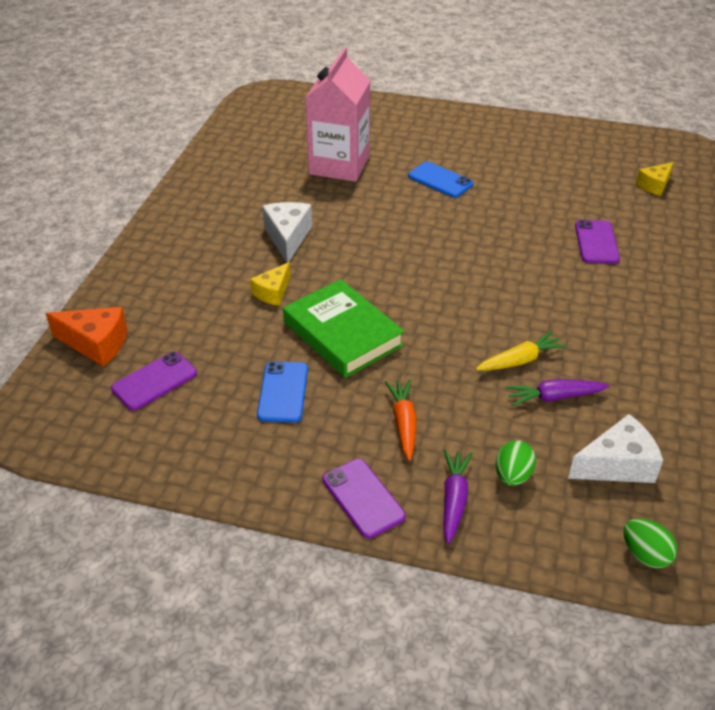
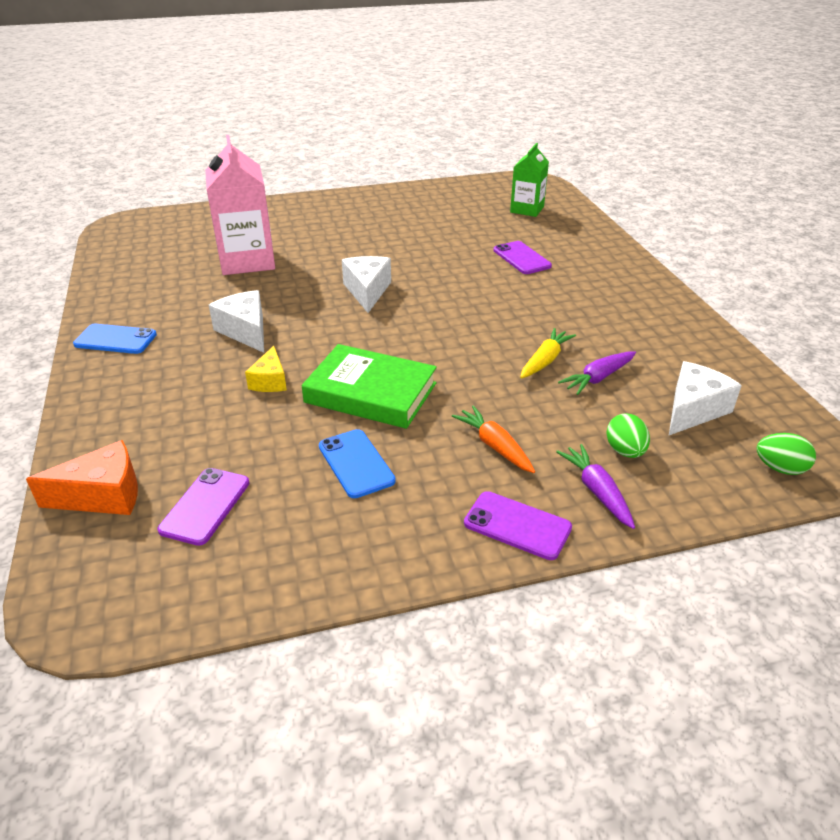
camera: 30 degrees left, 5 degrees down
blue phone [408,161,473,198] -> blue phone moved to [73,324,157,354]
yellow cheese [636,162,674,196] -> green carton [510,143,549,217]
none -> white cheese [342,256,391,313]

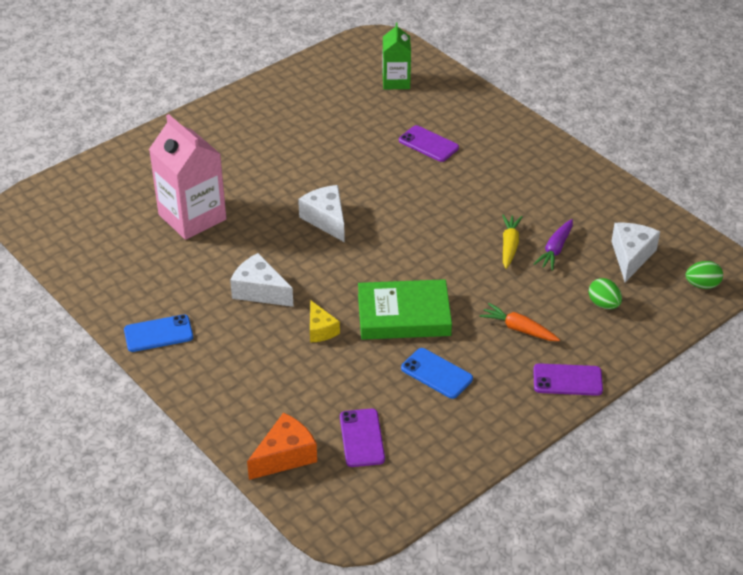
camera: 25 degrees left, 5 degrees up
purple carrot [556,444,635,529] -> none

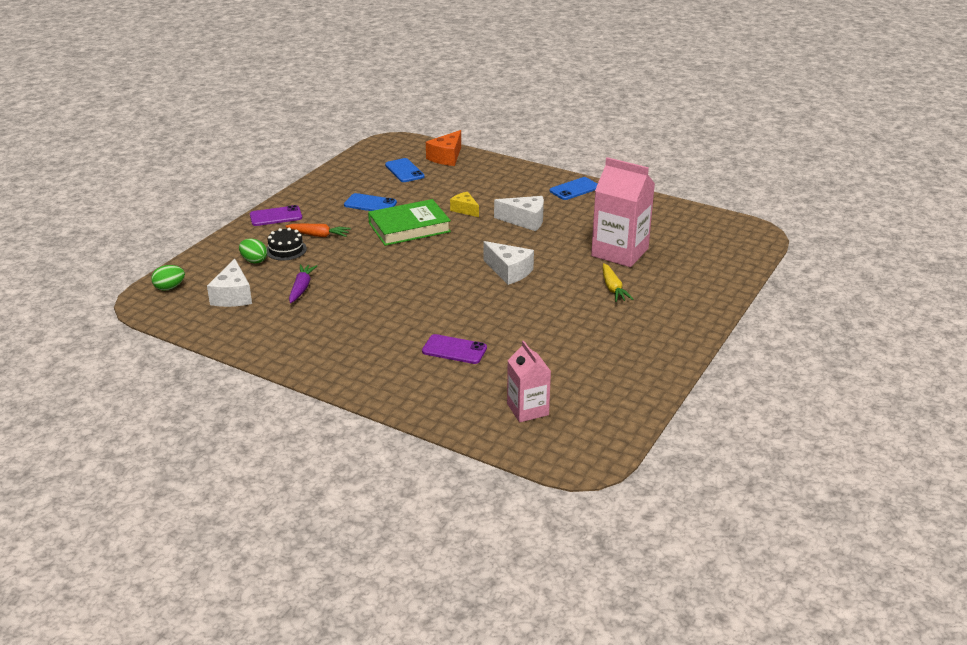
camera: 160 degrees right, 10 degrees down
purple phone [340,408,385,467] -> blue phone [385,158,425,182]
green carton [382,22,411,89] -> pink carton [507,341,551,422]
yellow carrot [502,215,522,269] -> yellow carrot moved to [603,263,633,302]
none -> black cake [267,228,307,260]

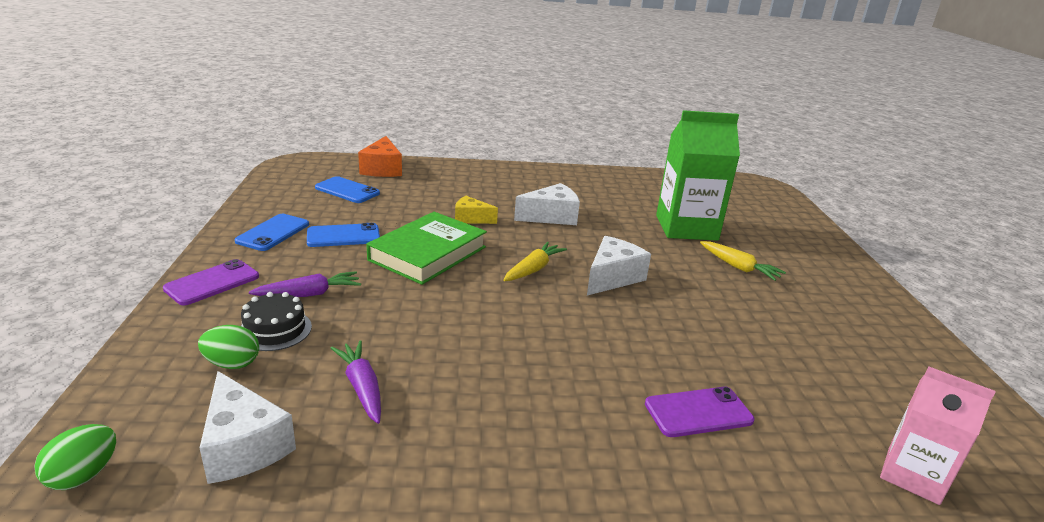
camera: 35 degrees left, 5 degrees down
orange carrot [285,224,351,237] -> purple carrot [249,271,361,297]
white cheese [483,241,534,285] -> white cheese turned 60 degrees counterclockwise [587,236,651,296]
blue phone [550,177,598,200] -> blue phone moved to [235,214,309,251]
pink carton [591,157,655,267] -> green carton [656,110,740,241]
none -> yellow carrot [503,242,567,281]

